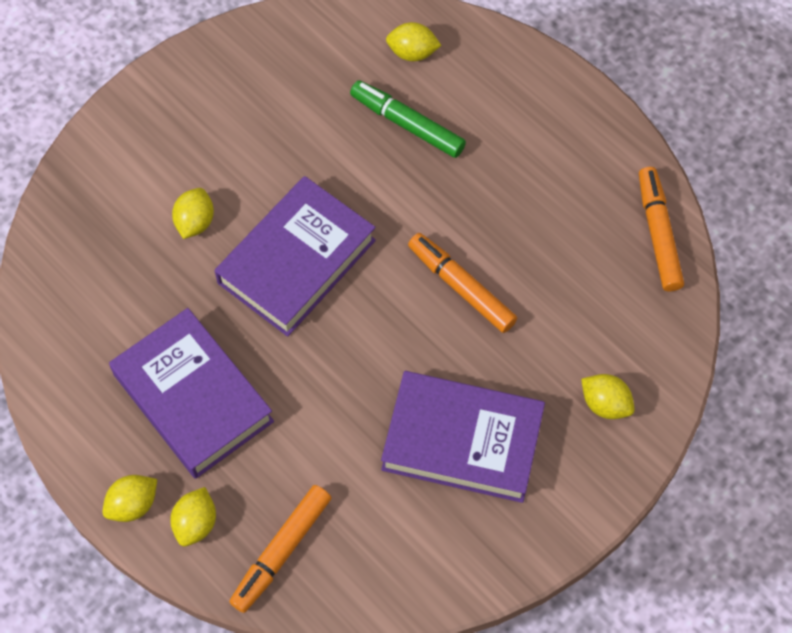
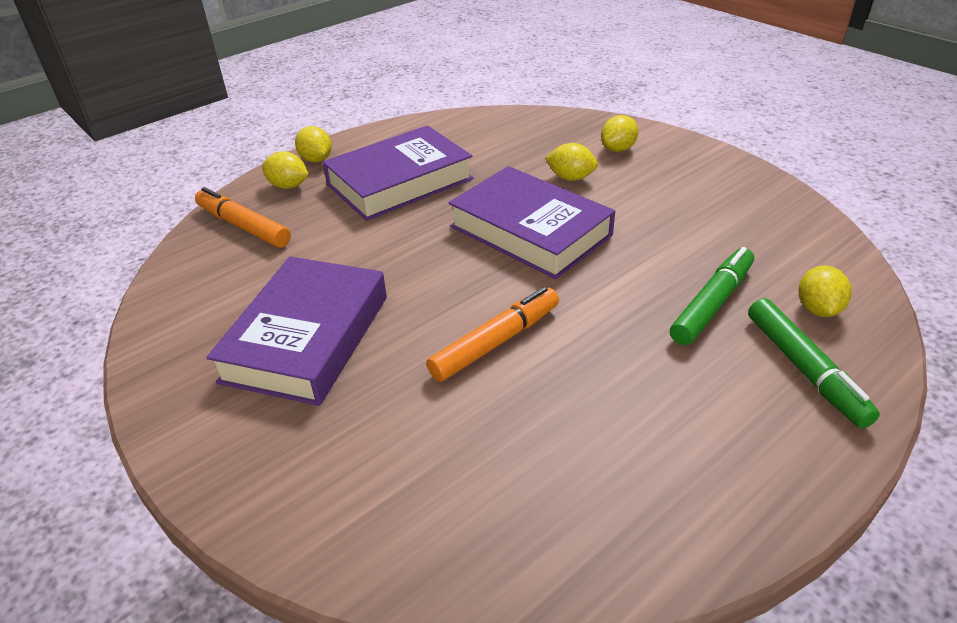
camera: 95 degrees right, 25 degrees down
yellow lemon [581,374,635,419] -> yellow lemon moved to [601,115,638,152]
orange marker [639,167,684,291] -> none
none -> green marker [748,298,880,428]

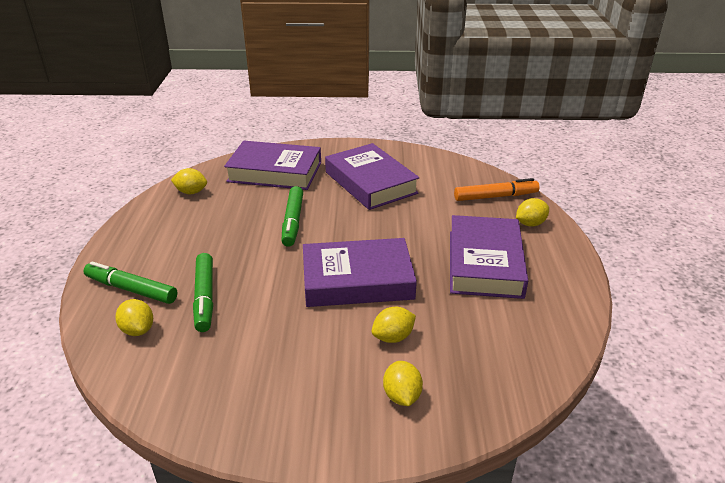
camera: 130 degrees right, 5 degrees down
yellow lemon [295,126,332,163] -> yellow lemon moved to [171,168,207,194]
orange marker [426,287,559,382] -> green marker [281,186,303,247]
none -> purple book [224,141,321,190]

